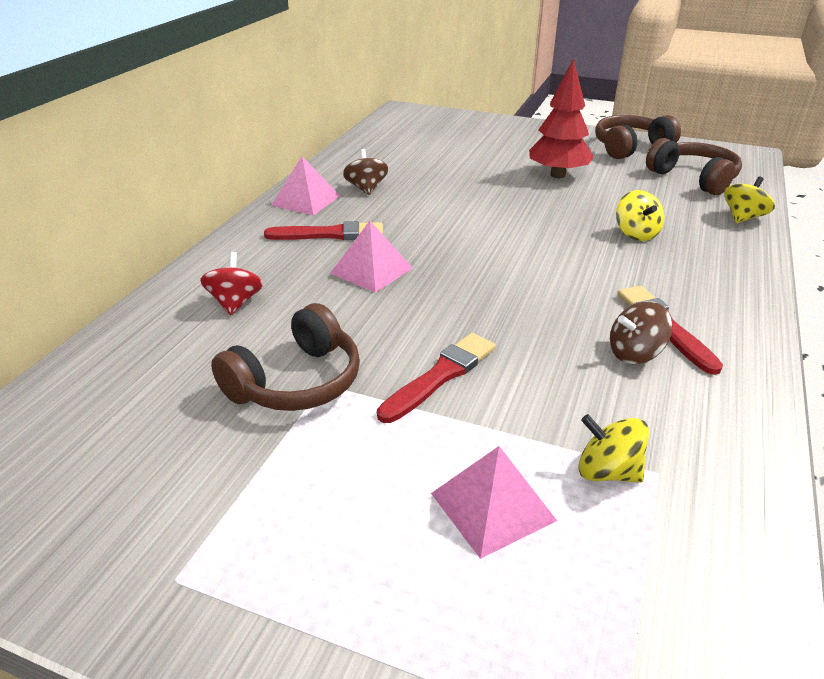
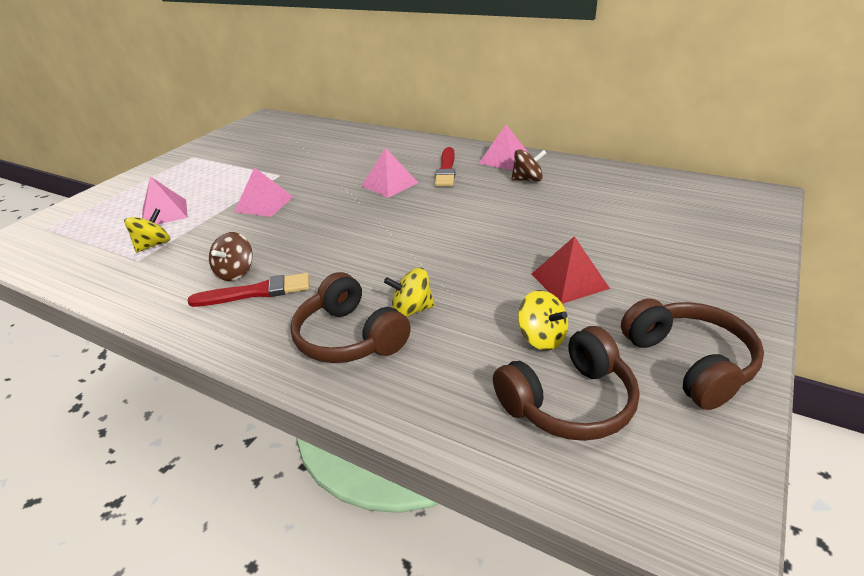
camera: 100 degrees right, 0 degrees up
red spinning top [200,252,263,315] -> none
brown headphones [211,303,360,411] -> brown headphones moved to [290,272,411,363]
red brush [377,333,496,423] -> pink pyramid [234,167,293,217]
red tree [529,58,594,178] -> red pyramid [531,236,610,304]
brown spinning top [610,301,672,364] -> brown spinning top turned 150 degrees counterclockwise [209,232,253,281]
yellow spinning top [724,177,775,223] -> yellow spinning top moved to [518,290,568,351]

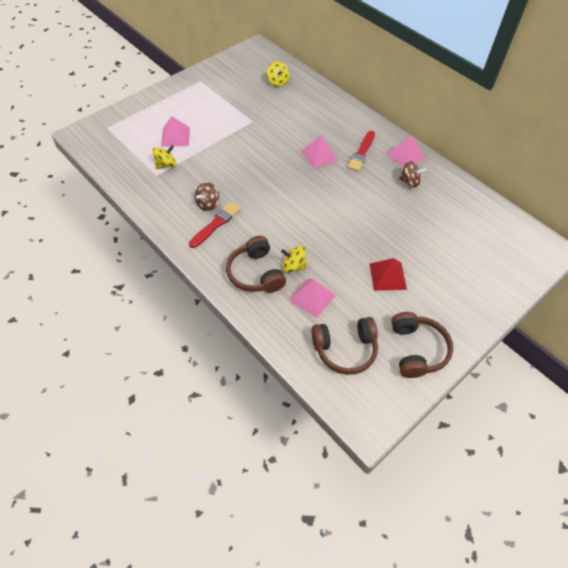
camera: 15 degrees right, 20 degrees up
red brush [188,273,309,307] -> red brush turned 60 degrees counterclockwise [189,202,241,248]
pink pyramid [234,167,293,217] -> pink pyramid moved to [289,278,336,318]
yellow spinning top [518,290,568,351] -> yellow spinning top moved to [267,61,289,87]

